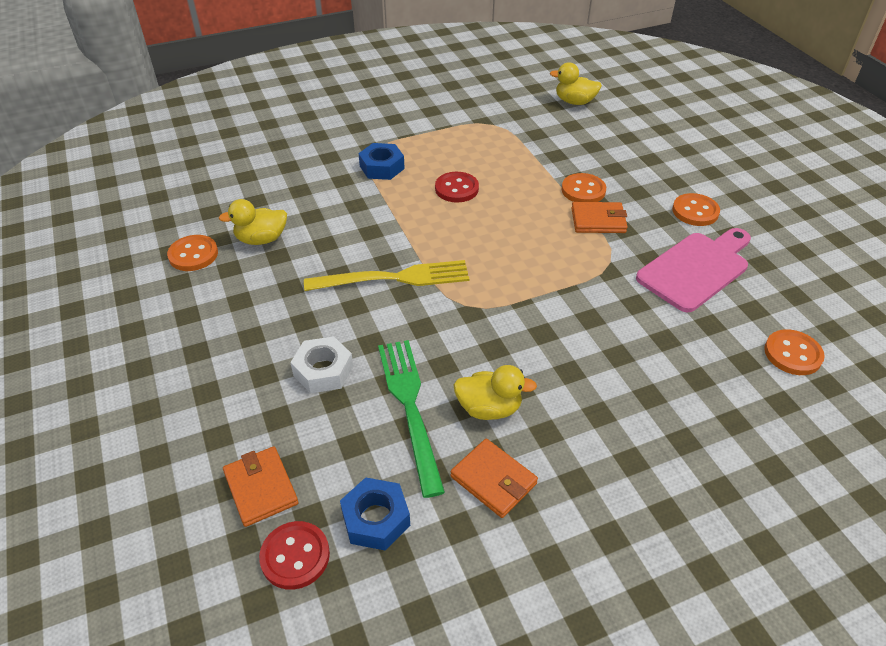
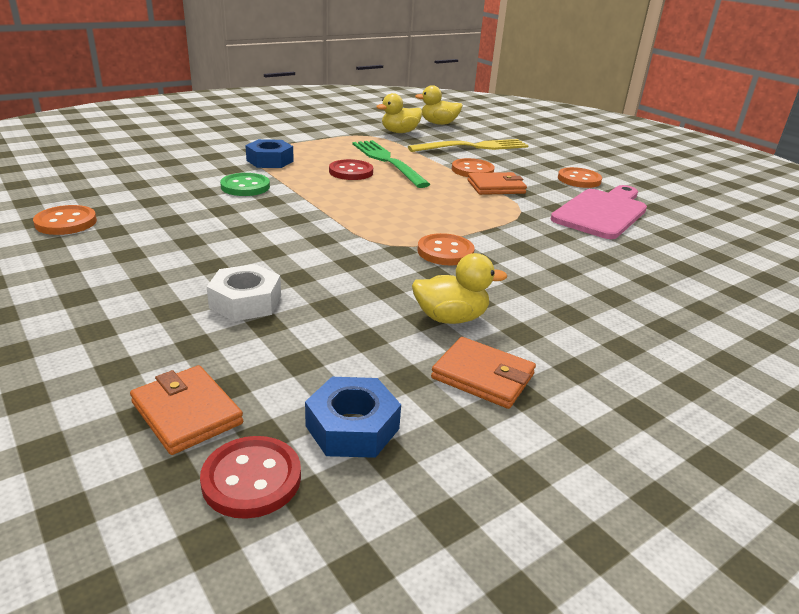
camera: 15 degrees left, 15 degrees down
yellow duck [219,199,287,245] -> yellow duck moved to [376,93,422,133]
yellow fork [304,260,469,291] -> yellow fork moved to [408,139,529,152]
green fork [378,340,445,498] -> green fork moved to [352,140,431,188]
orange button [764,329,825,375] -> orange button moved to [417,233,475,265]
none -> green button [220,173,270,196]

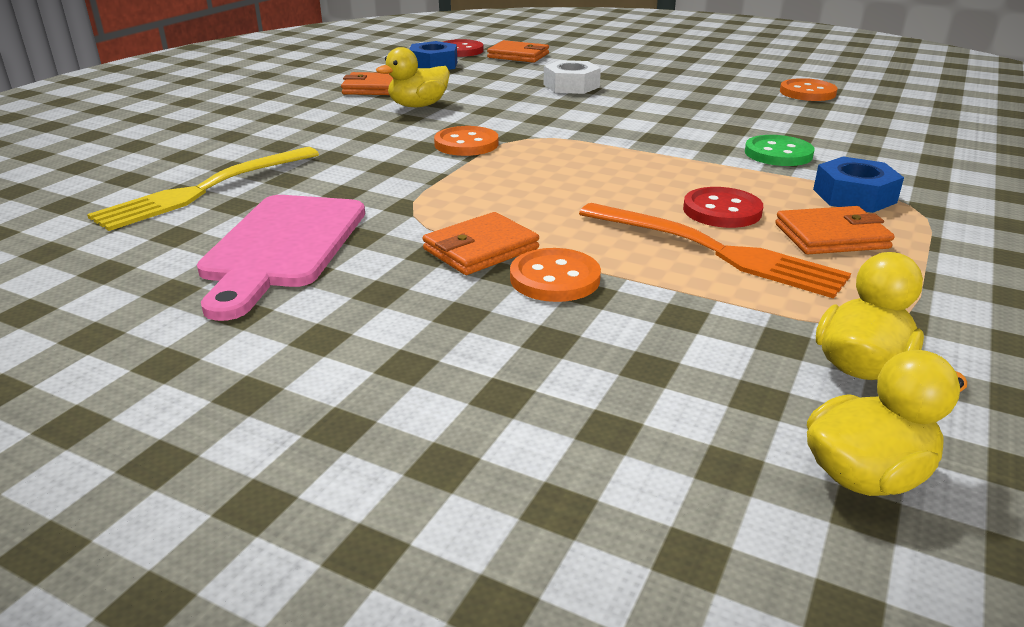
camera: 155 degrees right, 0 degrees up
green fork [352,140,431,188] -> orange fork [579,203,851,299]
yellow fork [408,139,529,152] -> yellow fork moved to [87,147,319,231]
orange button [558,167,602,188] -> none
none -> orange wallet [775,206,895,254]

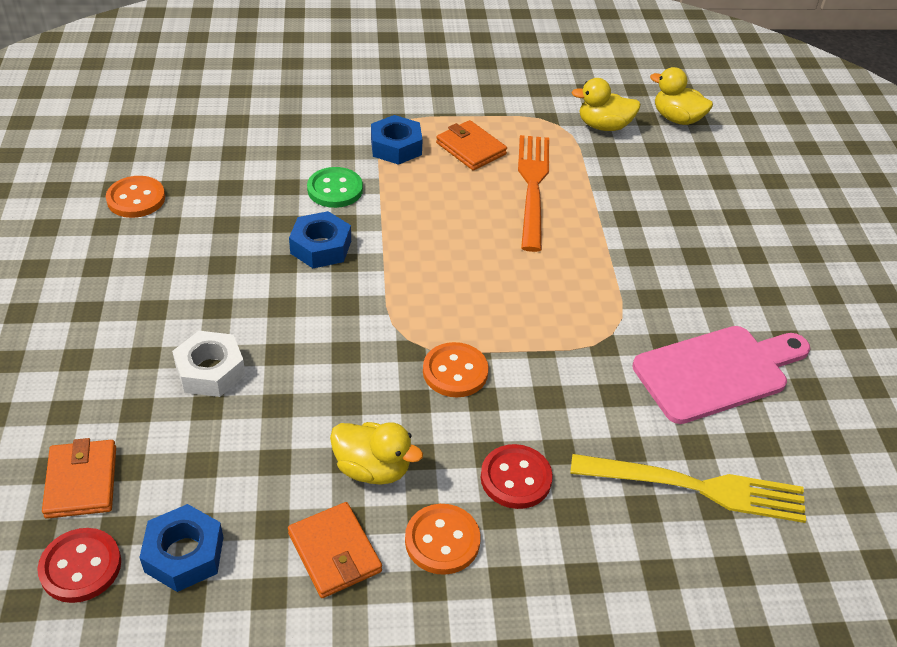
camera: 125 degrees left, 15 degrees up
orange wallet [423,212,539,275] -> none
orange button [510,248,601,302] -> orange button moved to [405,504,481,575]
red button [683,187,763,228] -> red button moved to [481,444,553,509]
none -> blue nut [289,211,351,268]

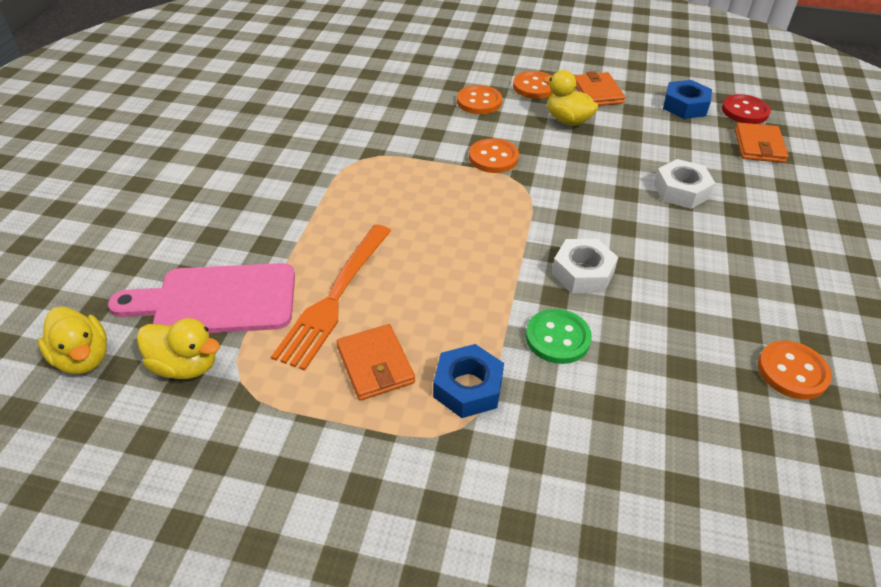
camera: 160 degrees left, 0 degrees up
blue nut [289,211,351,268] -> white nut [552,239,618,293]
red button [481,444,553,509] -> orange button [457,85,502,114]
yellow fork [570,454,806,523] -> none
pink cutting board [632,326,810,424] -> pink cutting board moved to [108,263,295,333]

